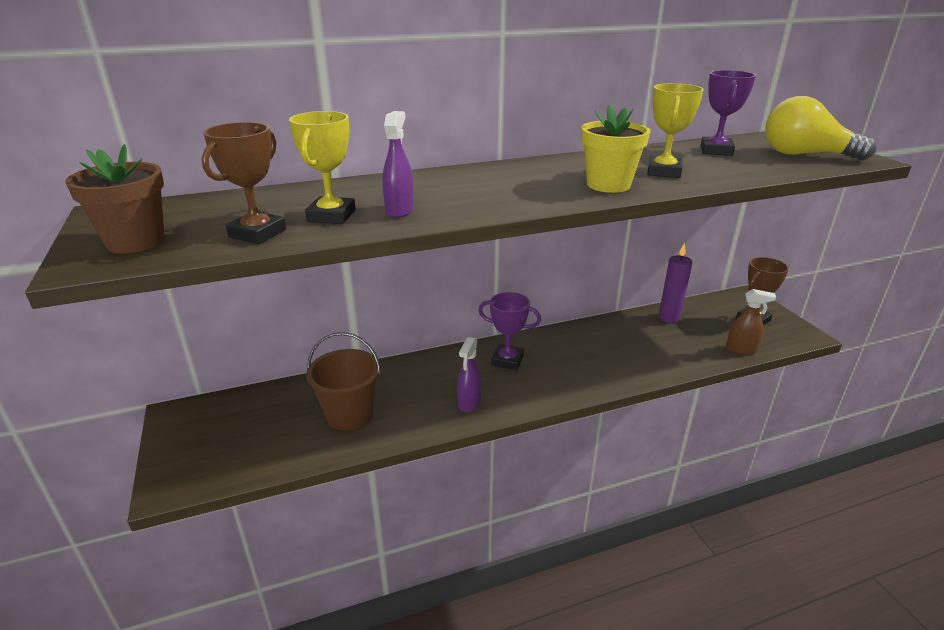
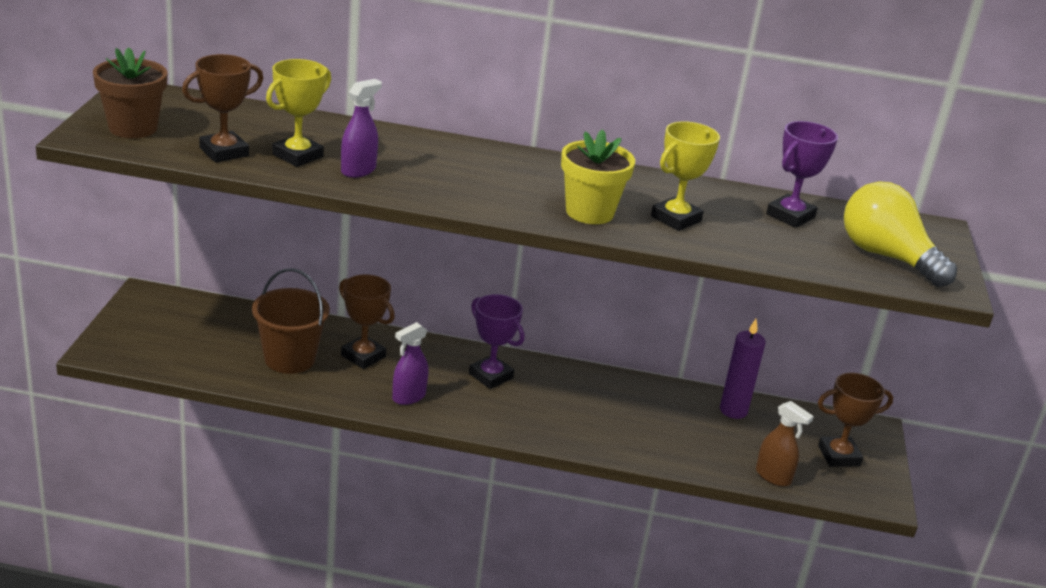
camera: 25 degrees right, 0 degrees up
none -> brown trophy [339,274,395,369]

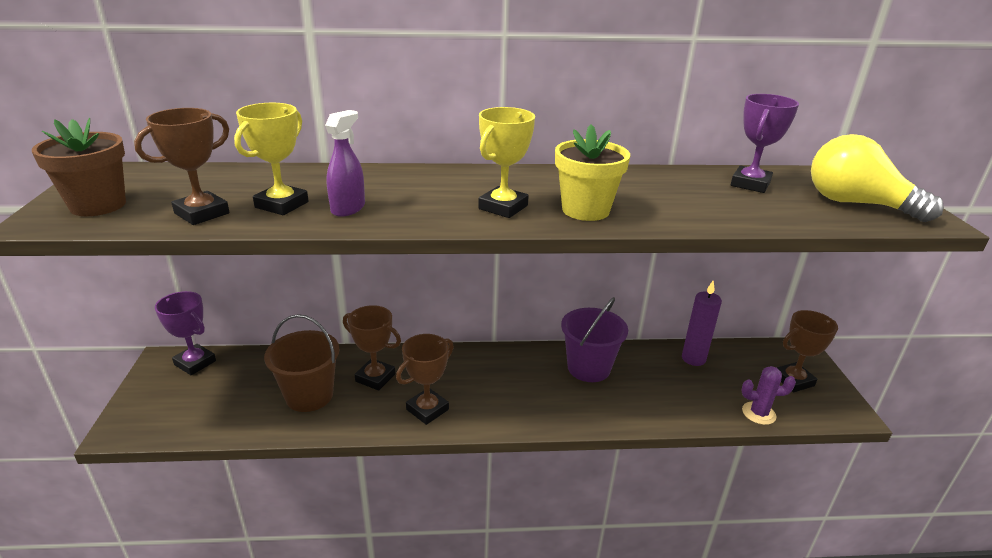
camera: 10 degrees left, 0 degrees up
purple spray bottle [392,322,429,405] -> brown trophy [396,334,454,425]
purple trophy [469,294,525,389] -> purple trophy moved to [155,291,216,375]
yellow trophy [651,121,720,231] -> yellow trophy moved to [478,107,535,218]
brown spray bottle [756,401,814,487] -> purple cactus [741,366,796,425]
none -> purple bucket [561,297,628,382]

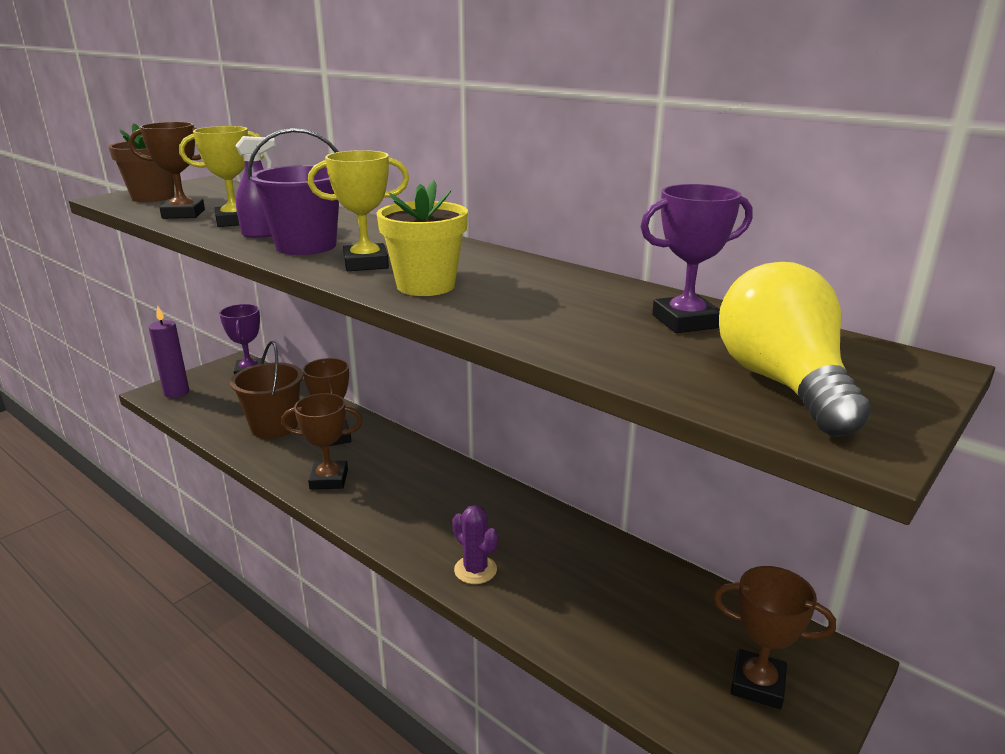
camera: 45 degrees right, 5 degrees down
purple bucket [561,297,628,382] -> purple bucket moved to [248,128,339,255]
purple candle [682,281,722,366] -> purple candle moved to [149,306,189,398]
purple cactus [741,366,796,425] -> purple cactus moved to [452,505,498,584]

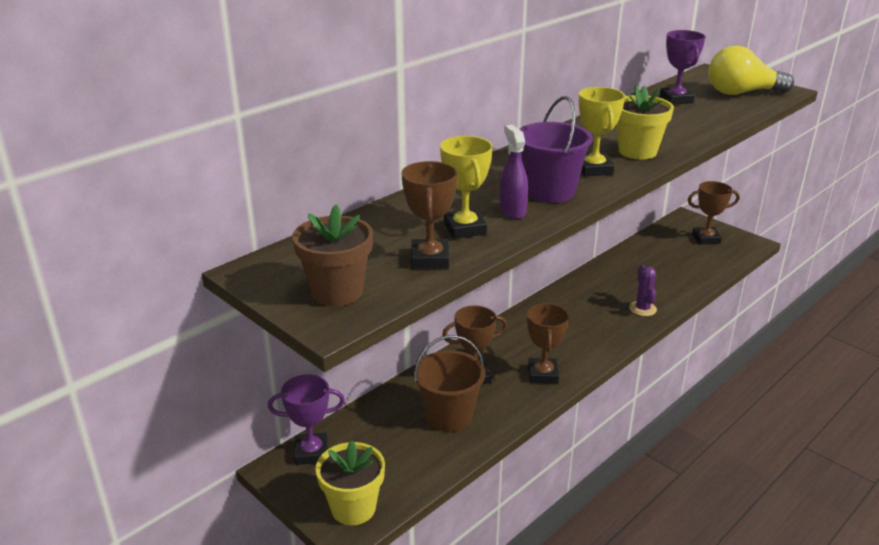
camera: 85 degrees left, 5 degrees up
purple candle [149,306,189,398] -> yellow flower pot [316,440,385,525]
purple cactus [452,505,498,584] -> purple cactus turned 60 degrees counterclockwise [629,265,657,316]
brown trophy [713,566,836,709] -> brown trophy turned 60 degrees clockwise [688,181,740,245]

